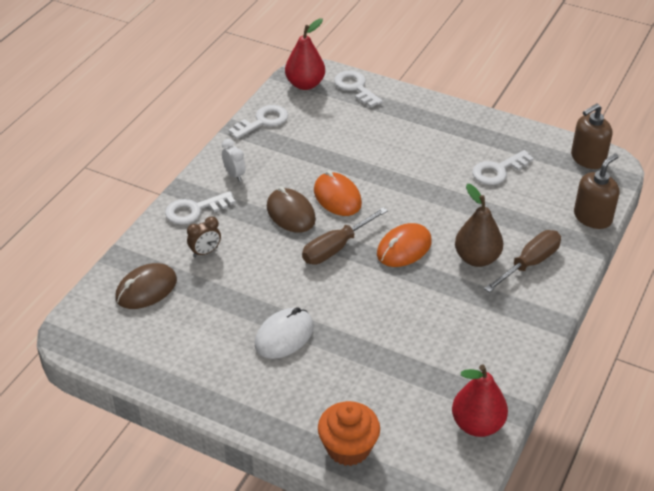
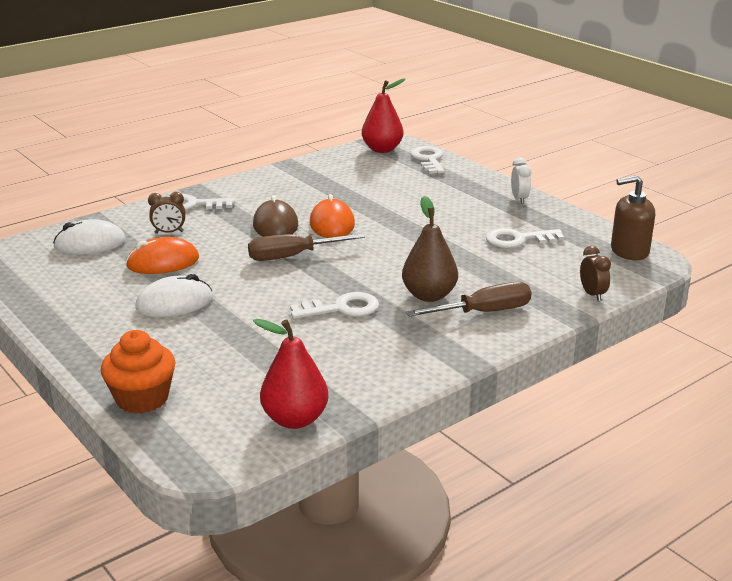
camera: 25 degrees right, 15 degrees down
brown mouse [115,263,177,309] -> white mouse [53,219,126,255]
white clock [222,139,246,181] -> white clock moved to [511,158,531,204]
white key [228,105,288,139] -> white key moved to [290,292,379,319]
orange mouse [377,223,432,267] -> orange mouse moved to [126,237,199,274]
brown soap dispenser [574,153,619,229] -> brown clock [580,246,611,301]

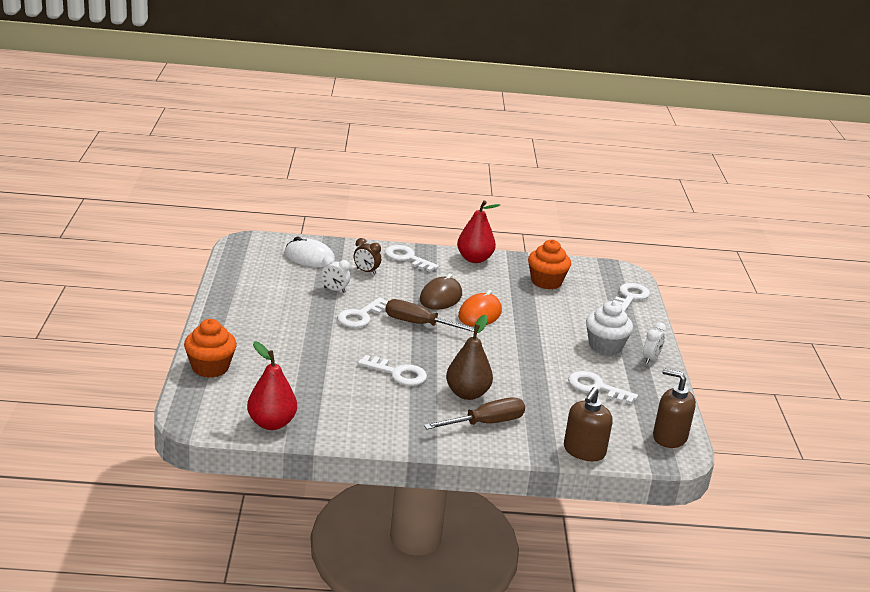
camera: 35 degrees right, 0 degrees up
orange mouse [126,237,199,274] -> white clock [321,256,350,293]
white mouse [135,274,213,317] -> none
red pear [362,79,405,153] -> red pear moved to [457,200,500,263]
brown screwdriver [406,282,531,317] -> brown screwdriver turned 45 degrees counterclockwise [424,397,525,430]
brown clock [580,246,611,301] -> brown soap dispenser [564,387,613,461]
none -> white key [337,297,388,328]
none -> orange cupcake [528,240,571,289]
none -> white cupcake [586,301,633,355]

